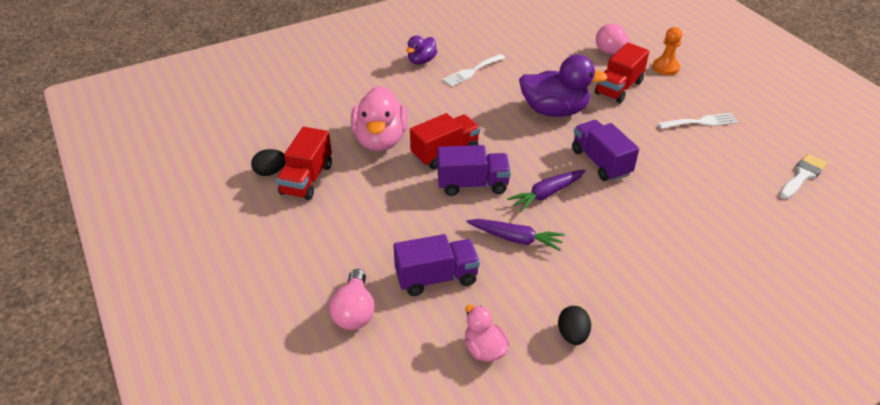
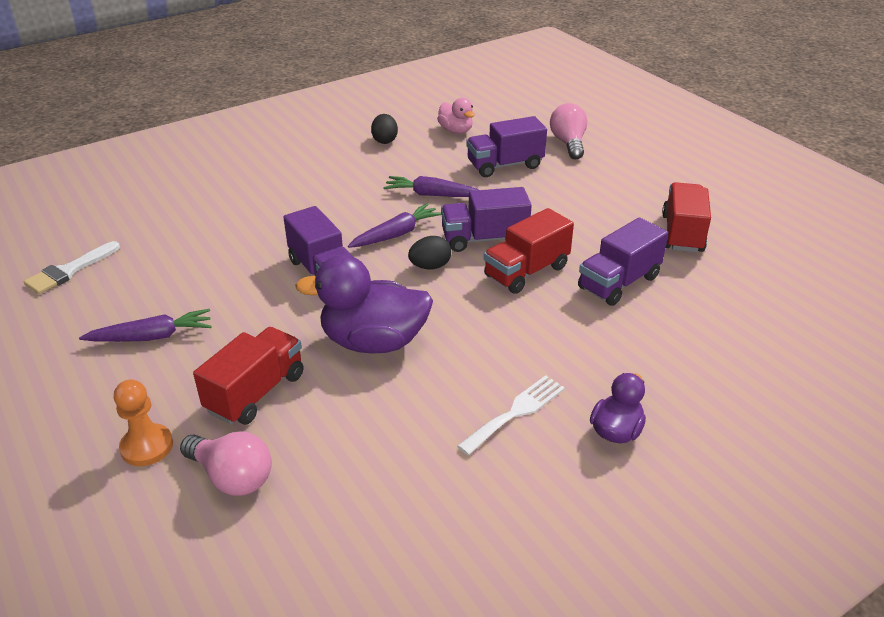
camera: 175 degrees right, 5 degrees down
black egg [251,149,286,176] -> black egg moved to [408,236,451,269]
pink duck [351,86,408,151] -> purple truck [578,218,668,306]
white fork [658,113,738,129] -> purple carrot [79,309,211,342]

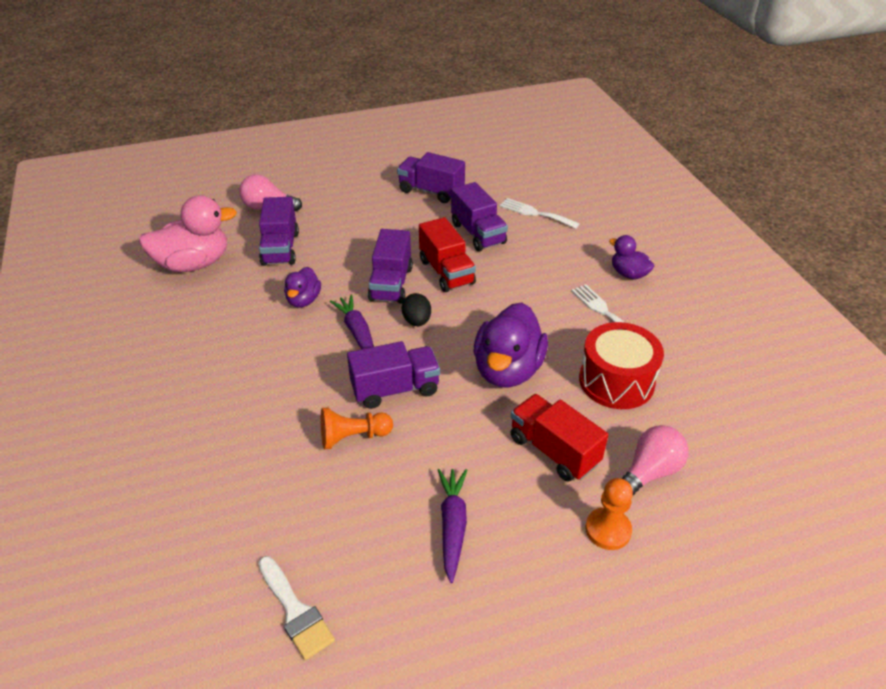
camera: 75 degrees left, 5 degrees up
black egg [371,114,398,144] -> none
purple carrot [383,176,478,197] -> purple duck [284,267,321,307]
pink duck [437,98,475,134] -> pink duck [139,195,237,272], size x1.84
red truck [662,182,711,252] -> purple truck [397,152,465,203]
none -> orange pawn [321,407,393,449]
none -> white fork [500,198,580,229]
none -> red drum [579,322,664,409]

